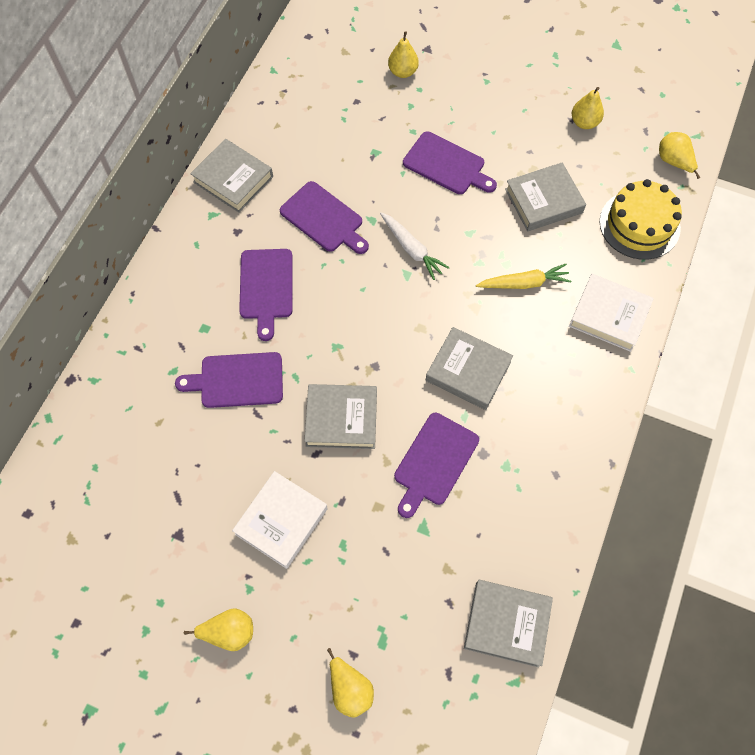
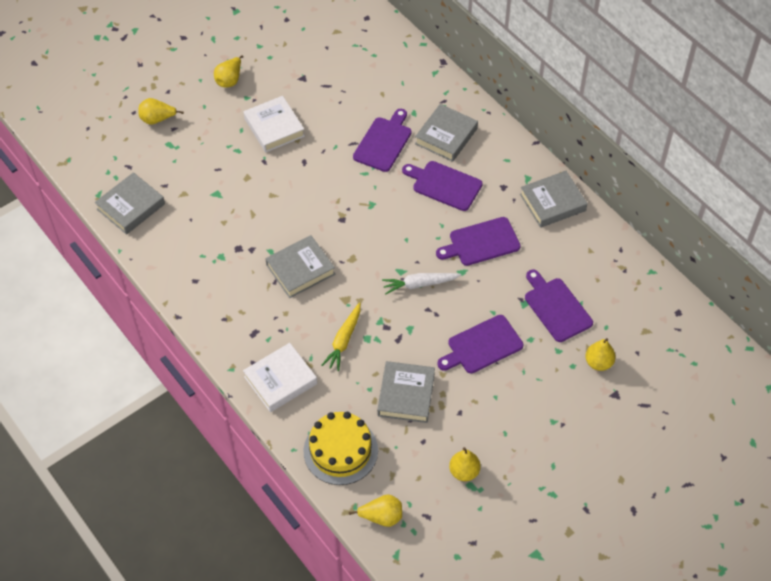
camera: 120 degrees right, 10 degrees down
grey book [304,384,377,449] -> grey book moved to [415,104,478,162]
purple cutting board [394,413,479,518] -> purple cutting board moved to [525,270,593,342]

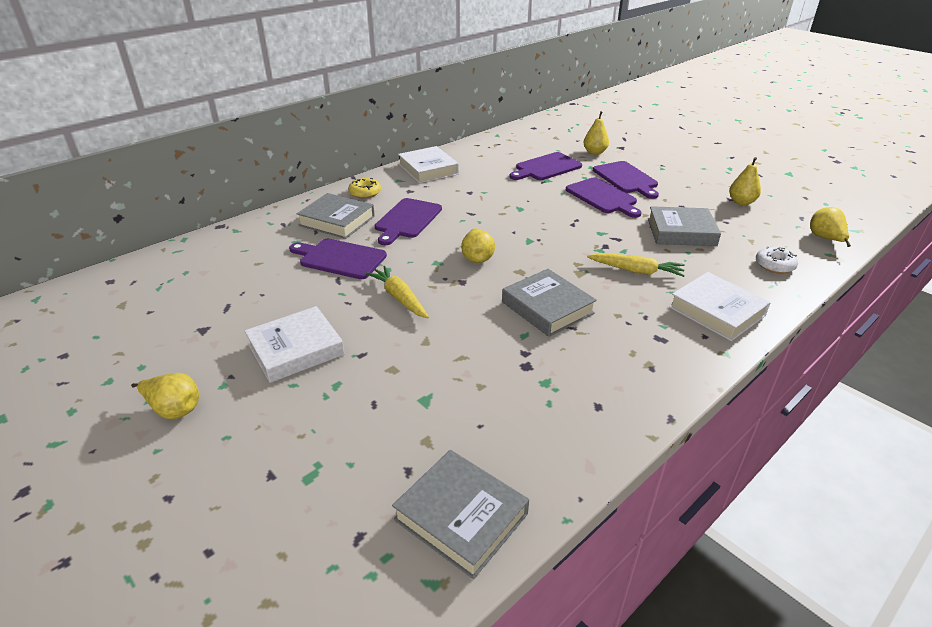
camera: 95 degrees left, 20 degrees down
yellow pear [138,98,184,125] -> yellow pear moved to [461,228,495,263]
yellow cake [303,412,378,485] -> white donut [756,246,798,274]
white carrot [382,273,461,294] -> none
purple cutting board [436,217,521,266] -> purple cutting board moved to [593,161,659,199]
grey book [520,171,588,228] -> white book [398,146,459,183]
none -> yellow donut [348,178,381,198]
none -> yellow carrot [366,266,429,318]

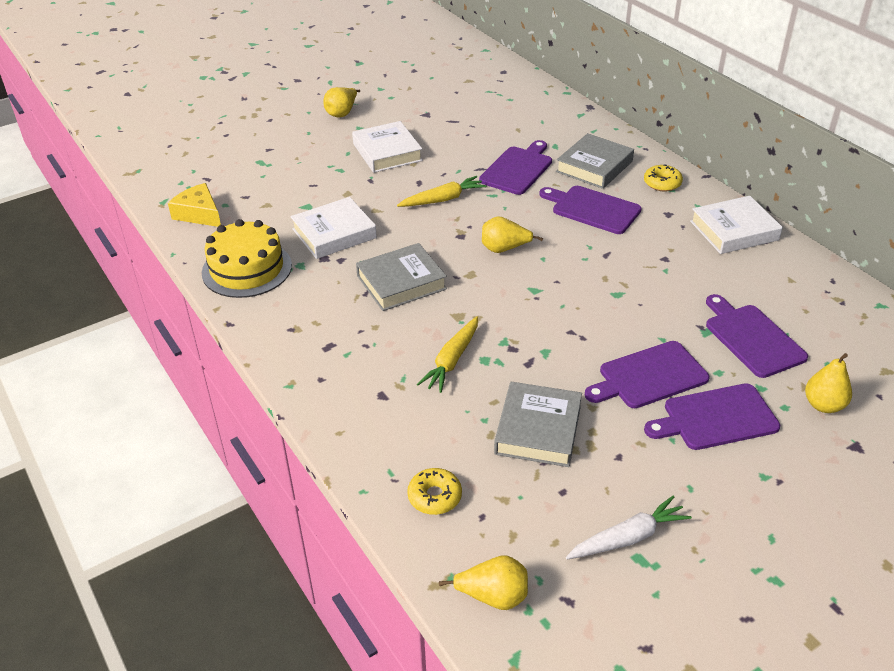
camera: 100 degrees right, 5 degrees up
grey book [392,450,529,579] -> yellow cheese [168,183,221,227]
white book [669,272,771,341] -> white book moved to [290,197,377,259]
yellow pear [729,157,761,205] -> white carrot [566,496,692,559]
white donut [756,246,798,274] -> yellow donut [407,468,462,515]
none -> yellow cake [202,219,292,298]

